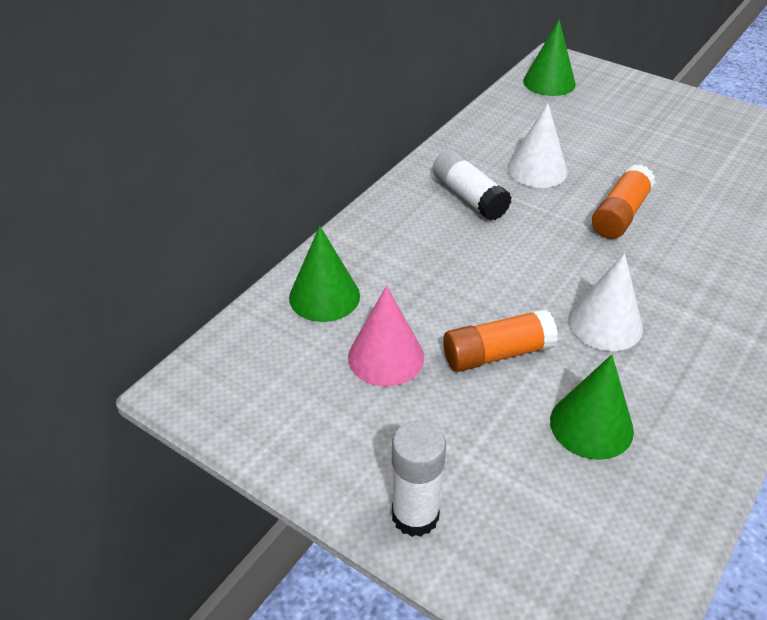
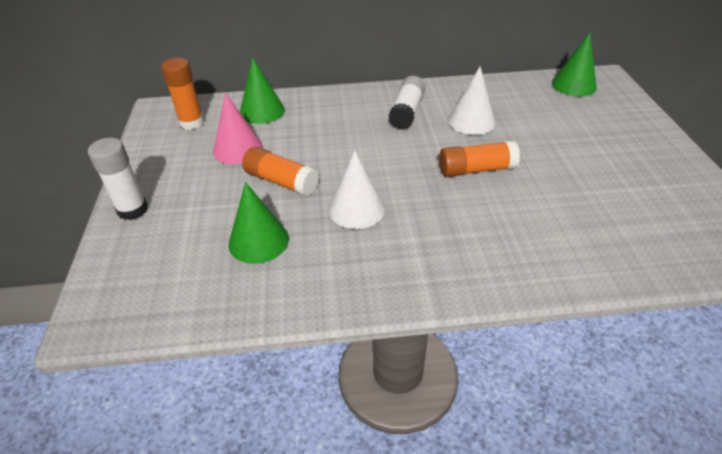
camera: 50 degrees right, 0 degrees up
none -> orange glue stick [161,58,204,130]

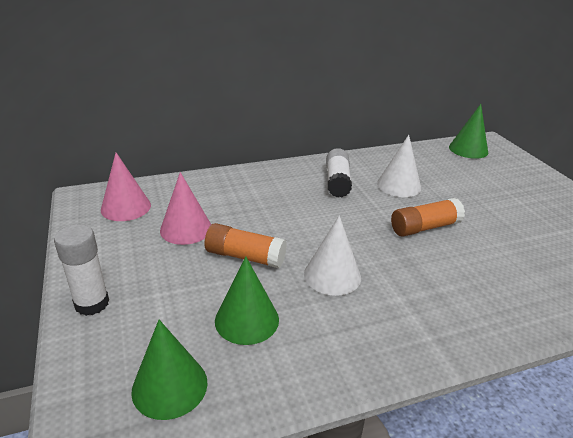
camera: 15 degrees left, 10 degrees down
orange glue stick [161,58,204,130] -> pink cone [101,153,151,221]
green cone [240,57,285,124] -> green cone moved to [131,320,208,420]

